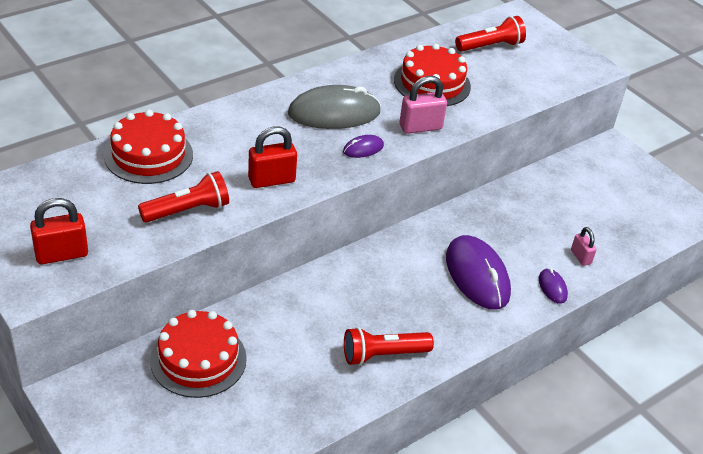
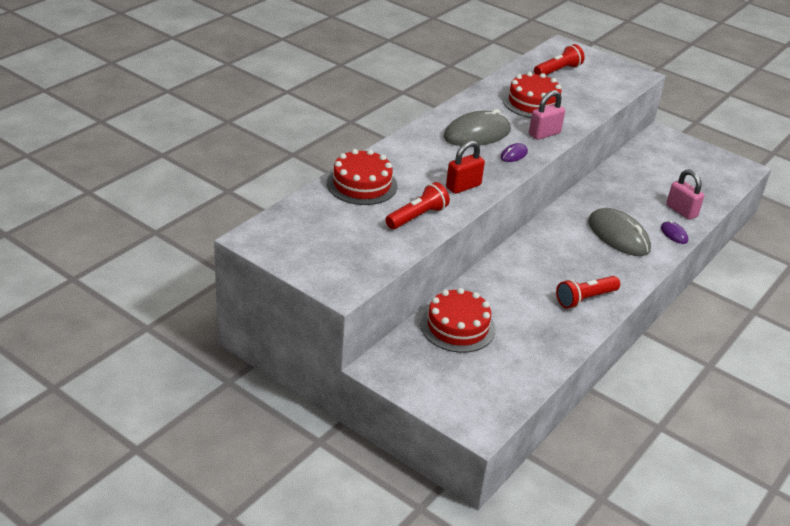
camera: 15 degrees left, 5 degrees down
red padlock [30,198,88,264] -> none
purple mouse [446,235,511,310] -> grey mouse [588,208,651,256]
pink padlock [571,227,597,266] -> pink padlock [666,169,704,220], size x1.65

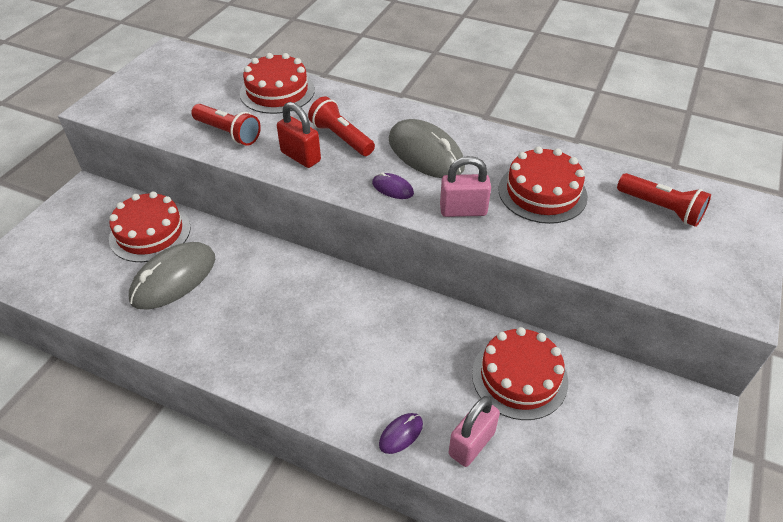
camera: 80 degrees right, 10 degrees up
pink padlock [529,91,565,140] -> pink padlock turned 45 degrees counterclockwise [440,156,491,217]
red flashlight [556,276,620,309] -> red flashlight moved to [308,96,375,156]
grey mouse [588,208,651,256] -> grey mouse moved to [129,242,215,310]
none -> red cake [472,327,568,420]

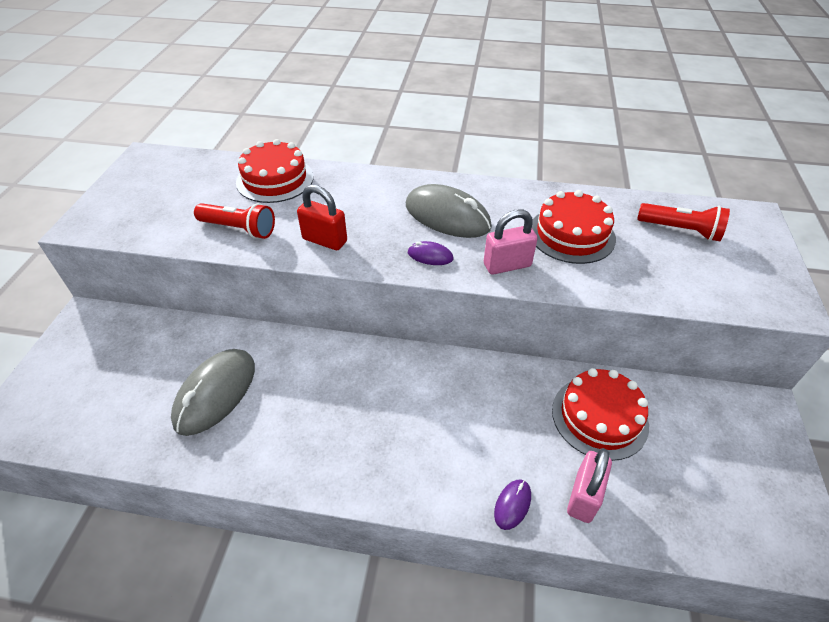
camera: 15 degrees left, 0 degrees up
red cake [109,192,191,262] -> none
red flashlight [308,96,375,156] -> none

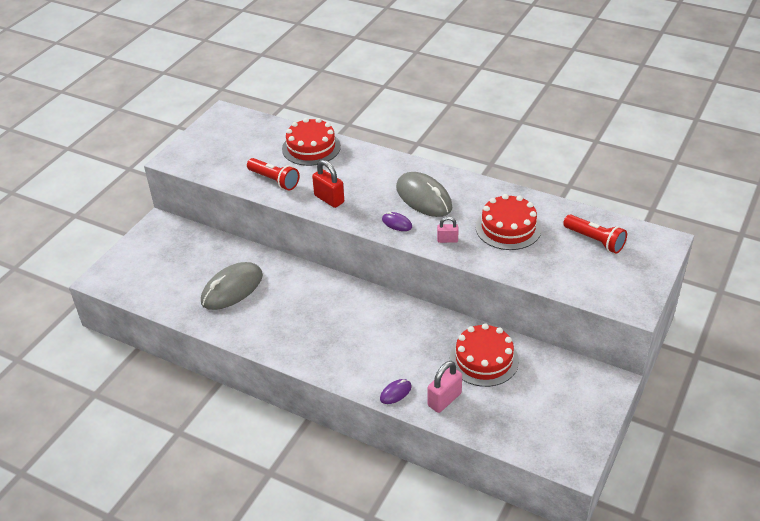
camera: 20 degrees right, 5 degrees down
pink padlock [484,210,538,275] -> pink padlock [437,217,459,243], size x0.61

